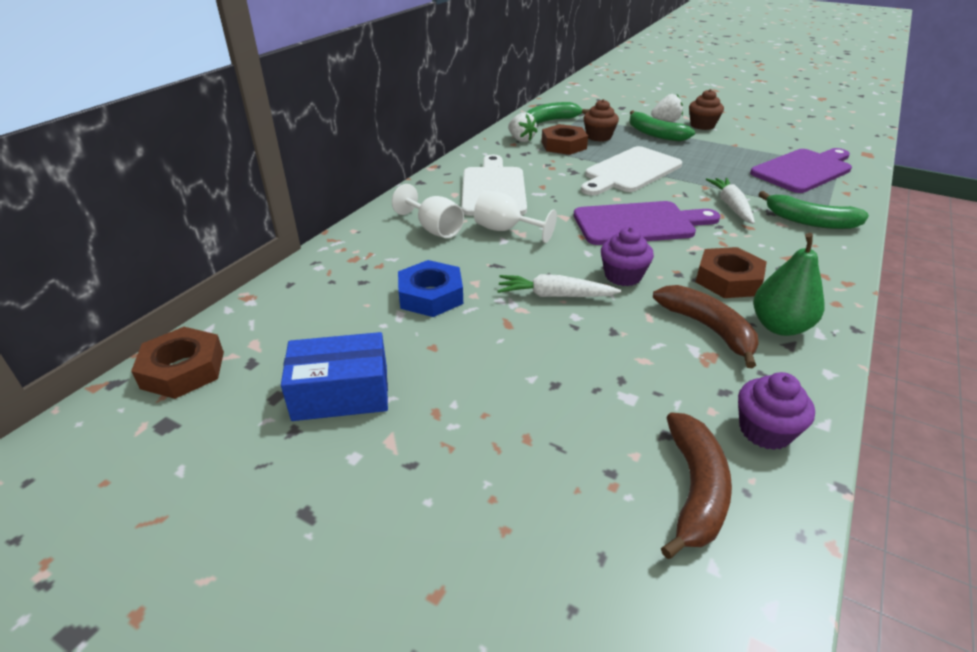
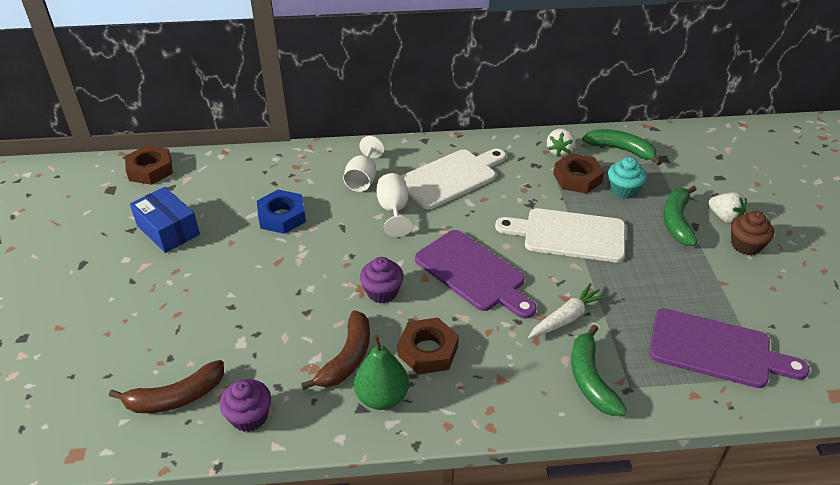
camera: 55 degrees right, 5 degrees up
white carrot [497,274,621,297] -> none
brown cupcake [584,99,619,142] -> turquoise cupcake [608,157,647,199]

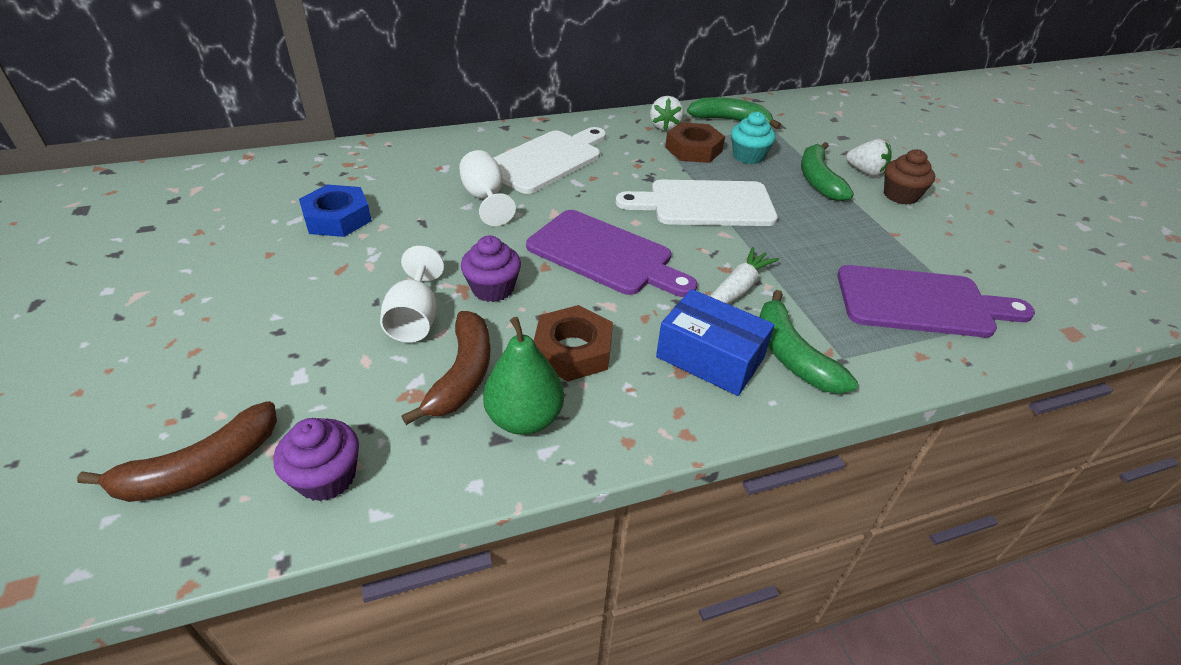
camera: 15 degrees left, 0 degrees up
brown nut [125,145,173,185] -> none
blue box [130,187,200,253] -> blue box moved to [656,289,774,396]
white goblet [343,136,384,192] -> white goblet moved to [380,246,444,342]

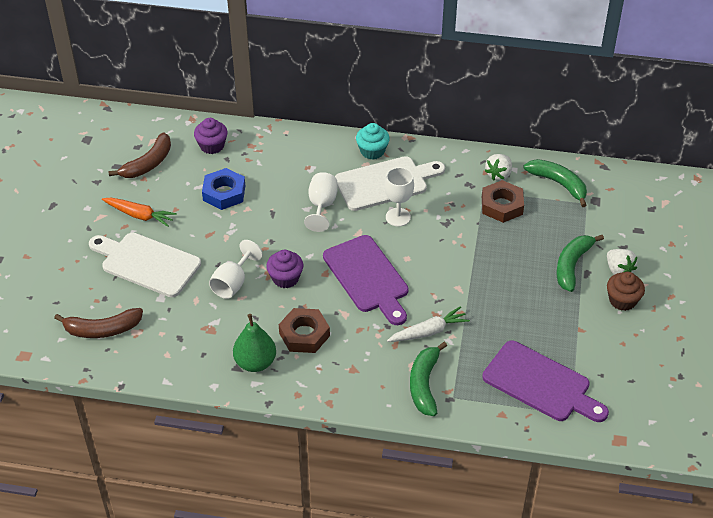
camera: 30 degrees right, 5 degrees up
purple cupcake [274,418,359,501] -> purple cupcake moved to [194,118,227,154]
brown banana [401,311,490,425] -> brown banana moved to [108,132,171,178]
white cutting board [615,180,778,226] -> white cutting board moved to [89,233,201,297]
blue box [656,289,774,396] -> none
turquoise cupcake [731,112,776,164] -> turquoise cupcake moved to [356,123,390,160]
none -> orange carrot [102,198,177,227]
none -> white goblet [385,167,414,227]

